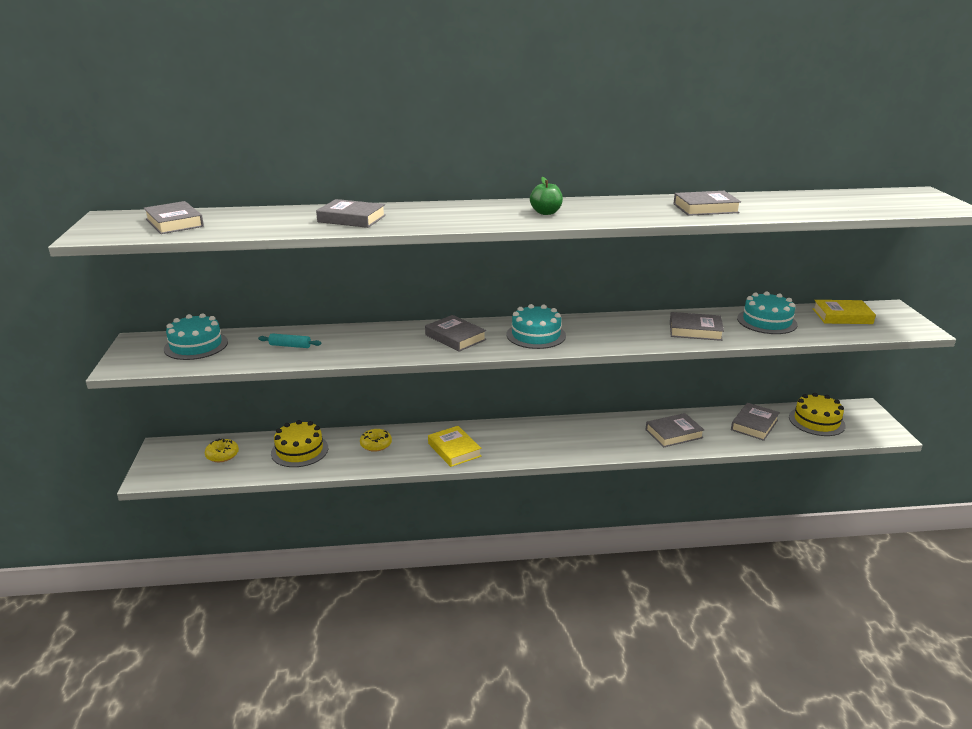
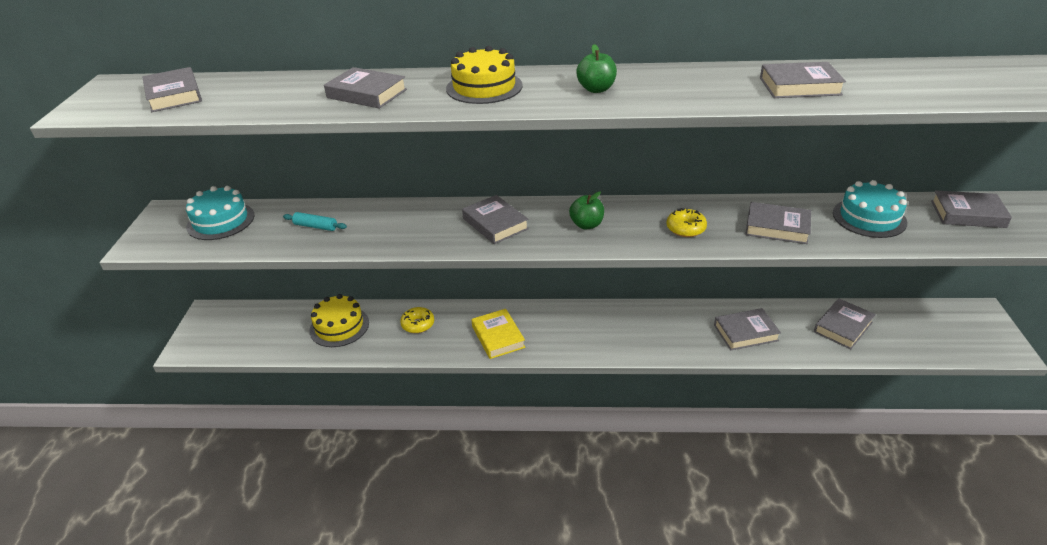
camera: 10 degrees right, 10 degrees up
yellow donut [205,438,239,462] -> yellow donut moved to [667,208,707,237]
turquoise cake [507,304,566,349] -> green apple [569,191,604,229]
yellow cake [789,393,846,436] -> yellow cake moved to [446,46,523,104]
yellow book [813,300,876,324] -> grey book [931,190,1012,228]

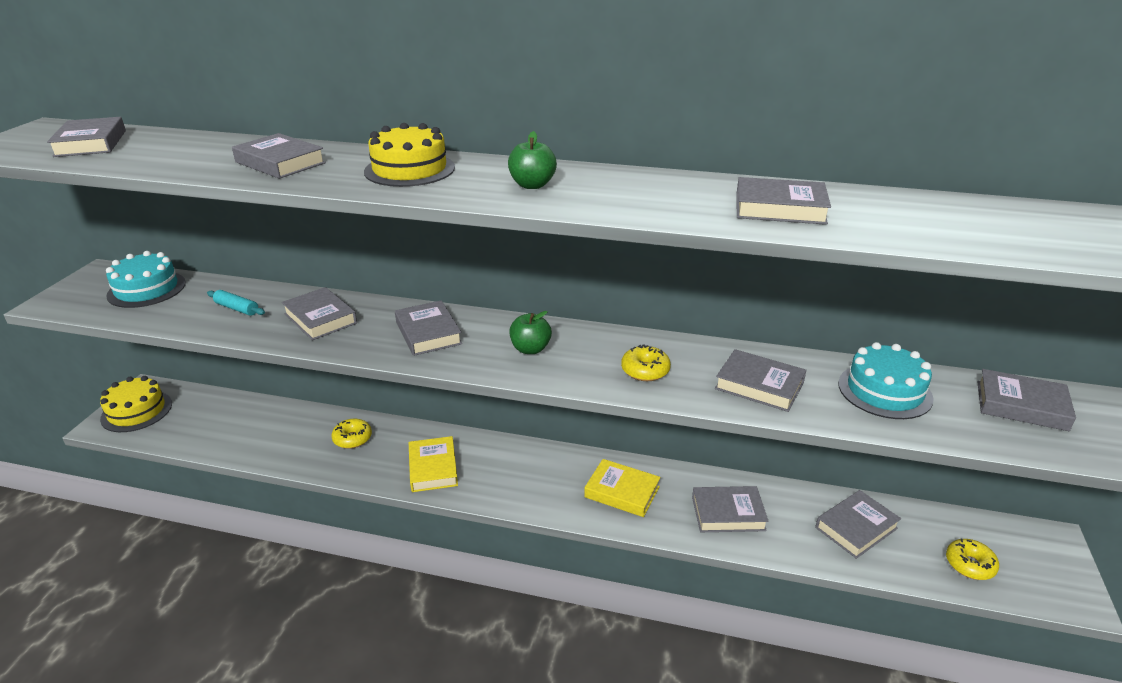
camera: 10 degrees right, 5 degrees down
yellow cake [310,294,369,347] -> yellow cake moved to [100,376,172,432]
none -> grey book [282,287,357,340]
none -> yellow book [584,459,661,517]
none -> yellow donut [946,539,999,580]

